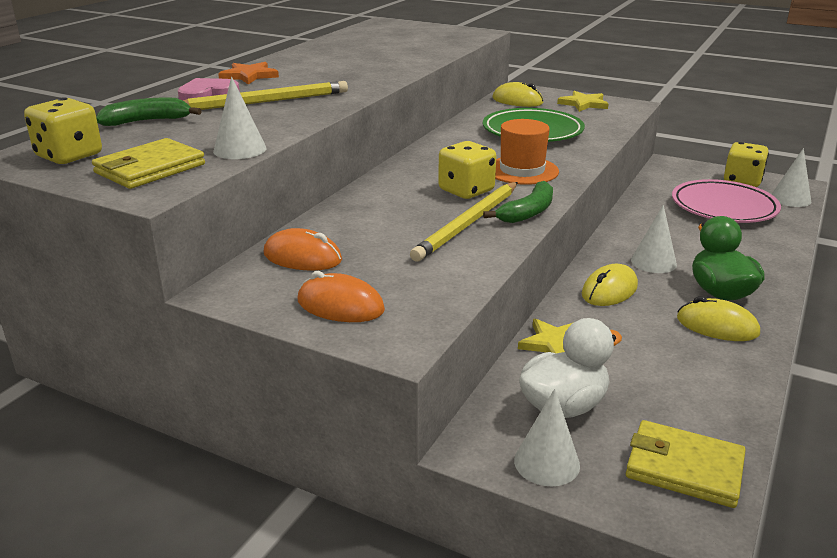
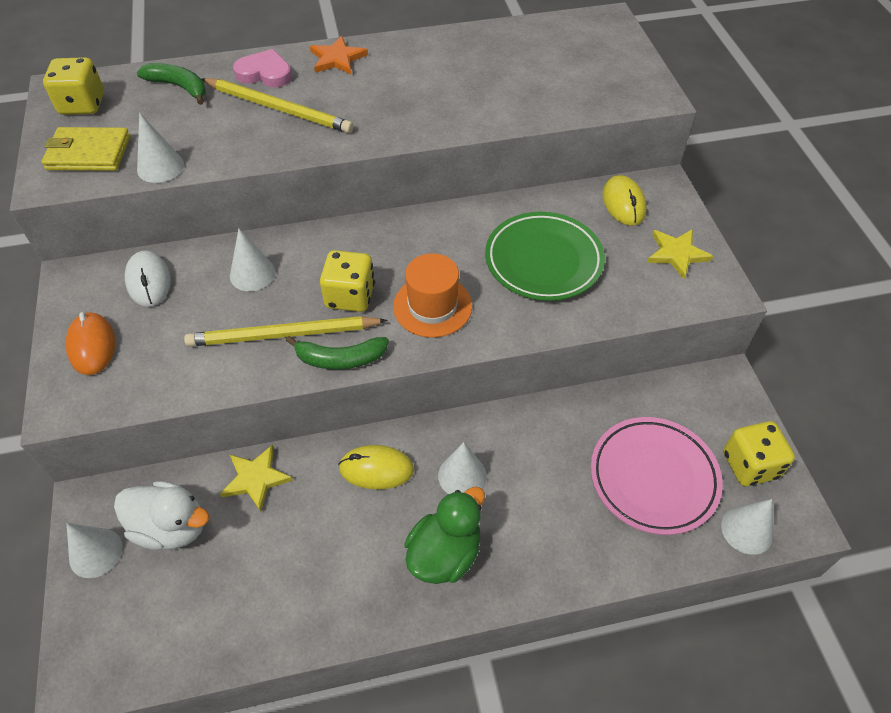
camera: 50 degrees right, 25 degrees up
orange mouse [264,228,342,271] -> white mouse [125,250,171,307]
yellow wallet [626,420,746,508] -> none
yellow mouse [677,296,760,341] -> none
none -> white cone [230,228,276,291]

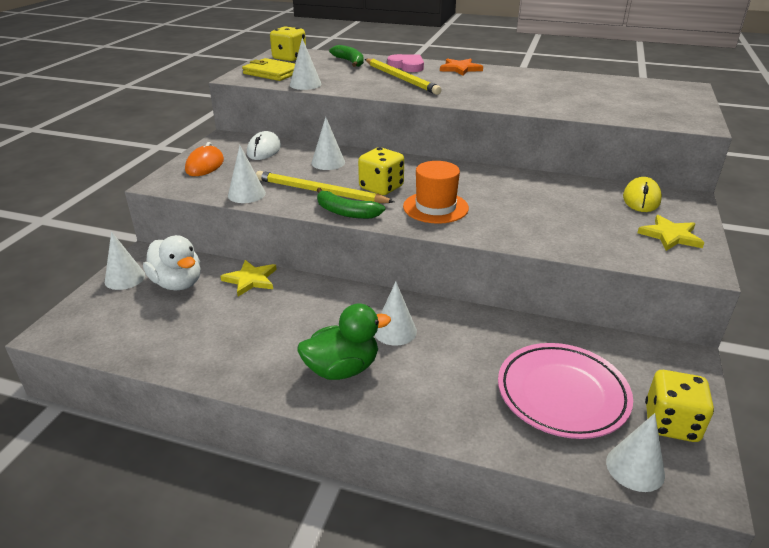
camera: 30 degrees right, 20 degrees down
yellow mouse [338,445,414,489] -> none
green plate [485,212,605,301] -> none
none -> white cone [228,145,266,203]

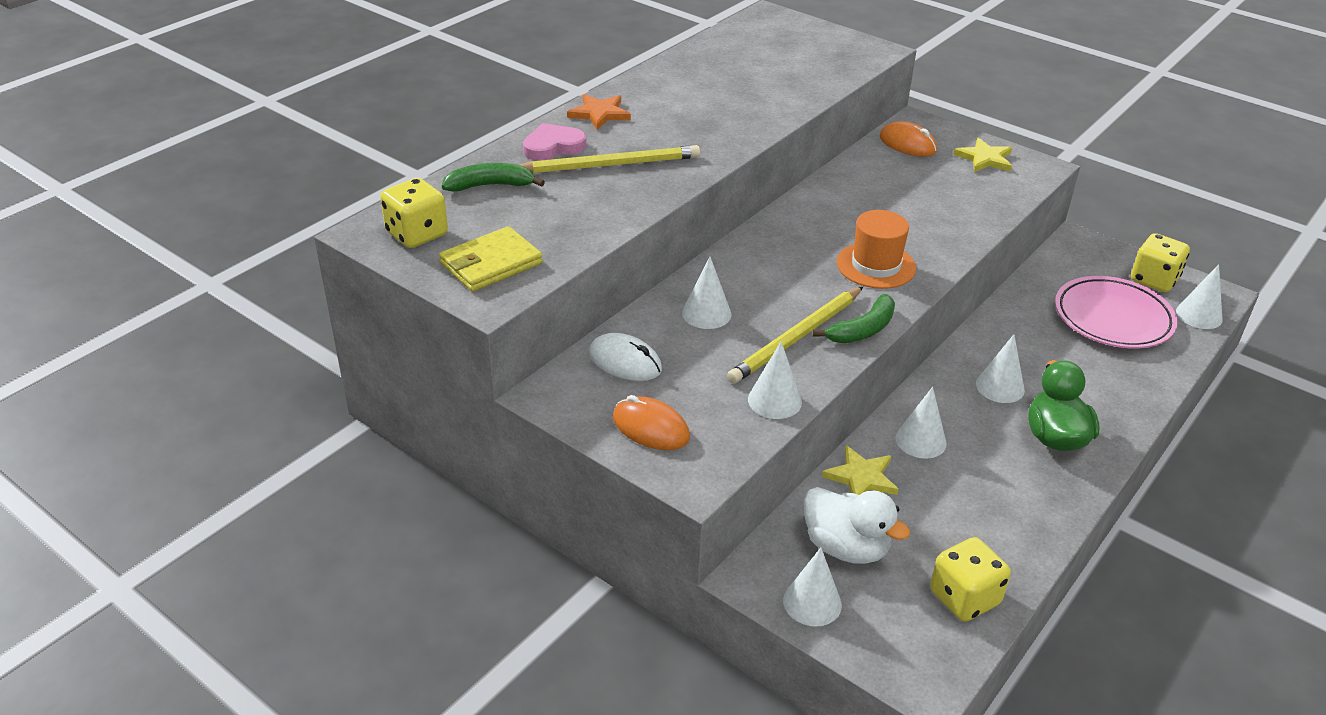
camera: 70 degrees left, 5 degrees up
white duck [143,235,201,290] -> white duck turned 60 degrees clockwise [804,487,910,564]
white cone [290,38,322,90] -> white cone moved to [896,387,947,459]
yellow dice [358,147,404,195] -> yellow dice moved to [930,537,1011,622]
yellow mouse [623,177,662,212] -> orange mouse [879,121,937,157]

